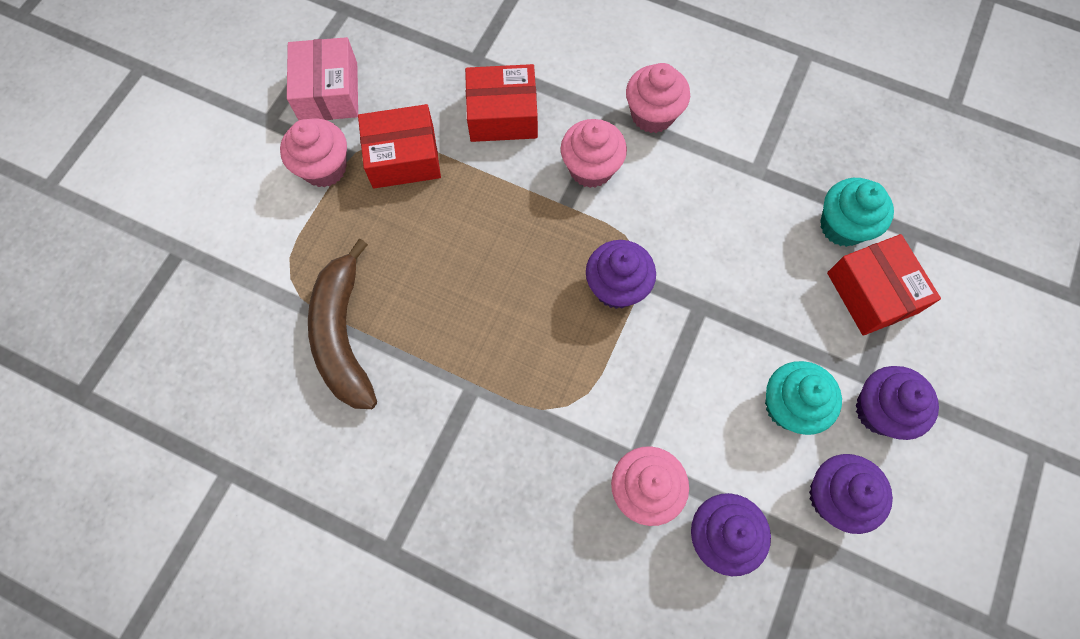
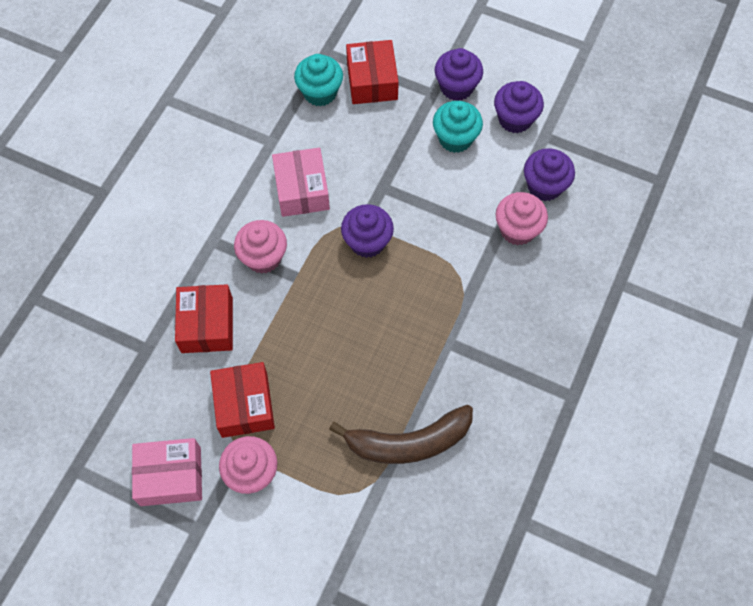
camera: 90 degrees left, 5 degrees down
pink cupcake [626,63,690,133] -> none
red box [827,234,941,336] -> red box turned 75 degrees counterclockwise [346,40,399,104]
none -> pink box [272,148,330,217]

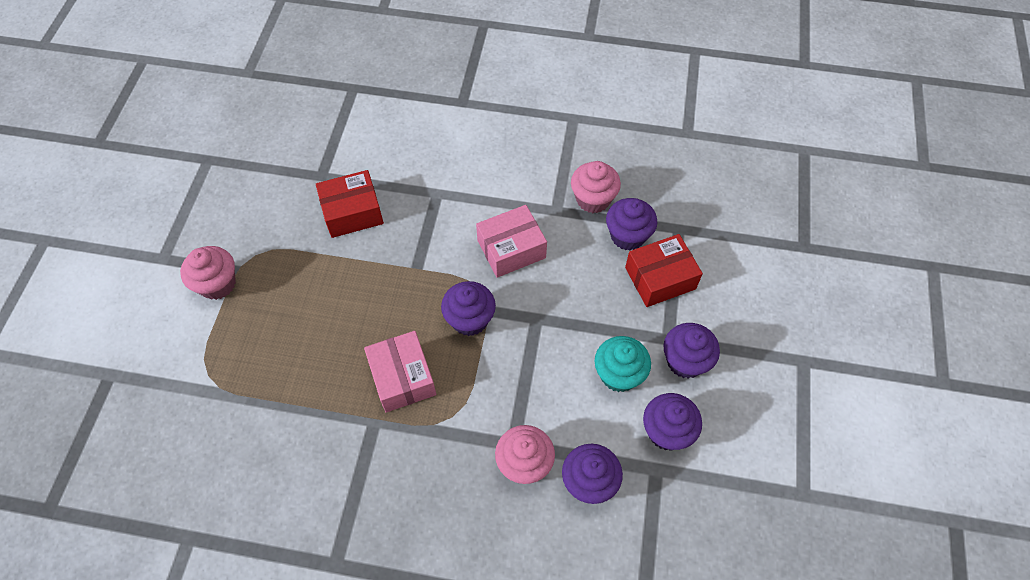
camera: 75 degrees right, 5 degrees down
pink box [132,438,202,506] -> pink box moved to [364,331,436,413]
red box [210,362,275,438] -> none
pink cupcake [234,220,287,274] -> pink cupcake moved to [571,161,621,213]
turquoise cupcake [294,54,343,107] -> purple cupcake [606,198,657,251]
brown banana [329,405,473,464] -> none

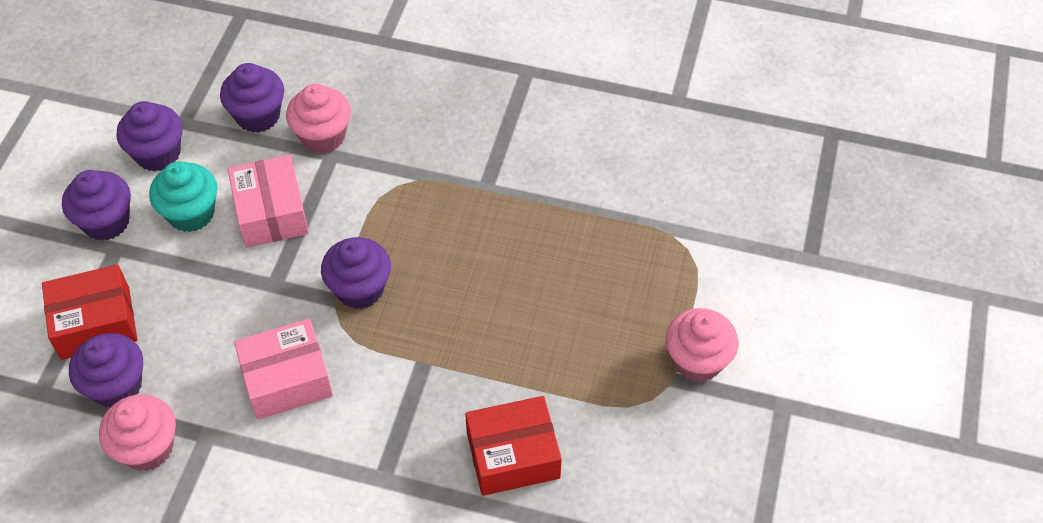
camera: 175 degrees left, 5 degrees down
pink box [364,331,436,413] -> pink box moved to [228,155,309,248]

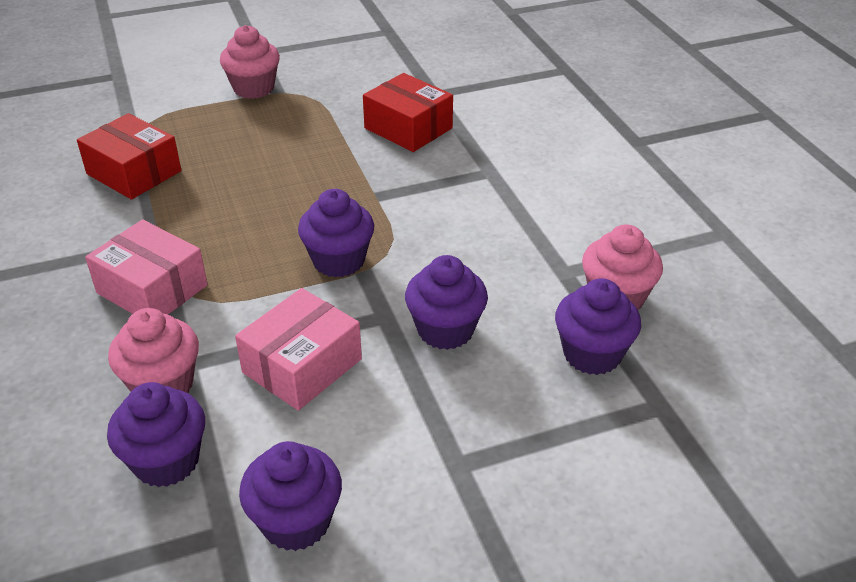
camera: 125 degrees left, 15 degrees down
red box [42,264,137,360] -> red box moved to [77,113,181,200]
purple cupcake [62,170,131,241] -> purple cupcake moved to [405,255,488,350]
turquoise cupcake [149,161,217,232] -> none
pink box [234,319,333,420] -> pink box moved to [85,219,208,314]

